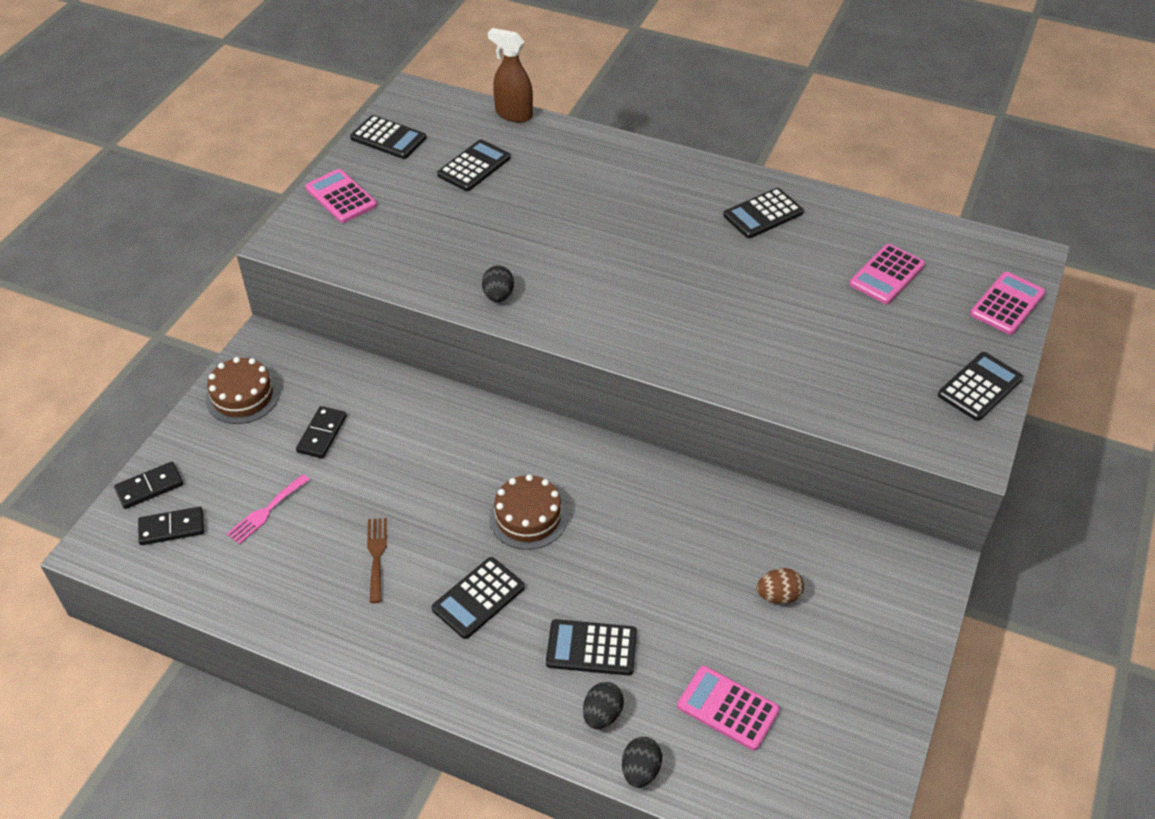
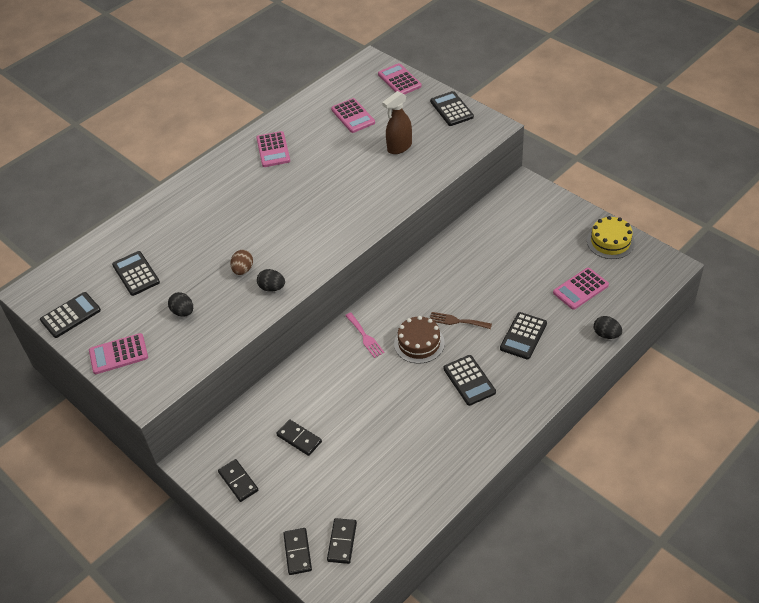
camera: 65 degrees left, 0 degrees up
brown cake [206,357,279,424] -> black domino [218,459,258,502]
pink fork [227,474,310,544] -> pink fork moved to [345,312,385,358]
brown fork [367,518,387,603] -> brown fork moved to [430,312,492,329]
brown spray bottle [488,28,533,122] -> brown spray bottle moved to [382,91,412,154]
black egg [583,682,624,729] -> black egg moved to [168,292,193,317]
black calculator [723,188,804,238] -> pink calculator [256,131,290,167]
brown egg [757,568,804,604] -> brown egg moved to [230,250,253,275]
none -> yellow cake [587,216,635,259]

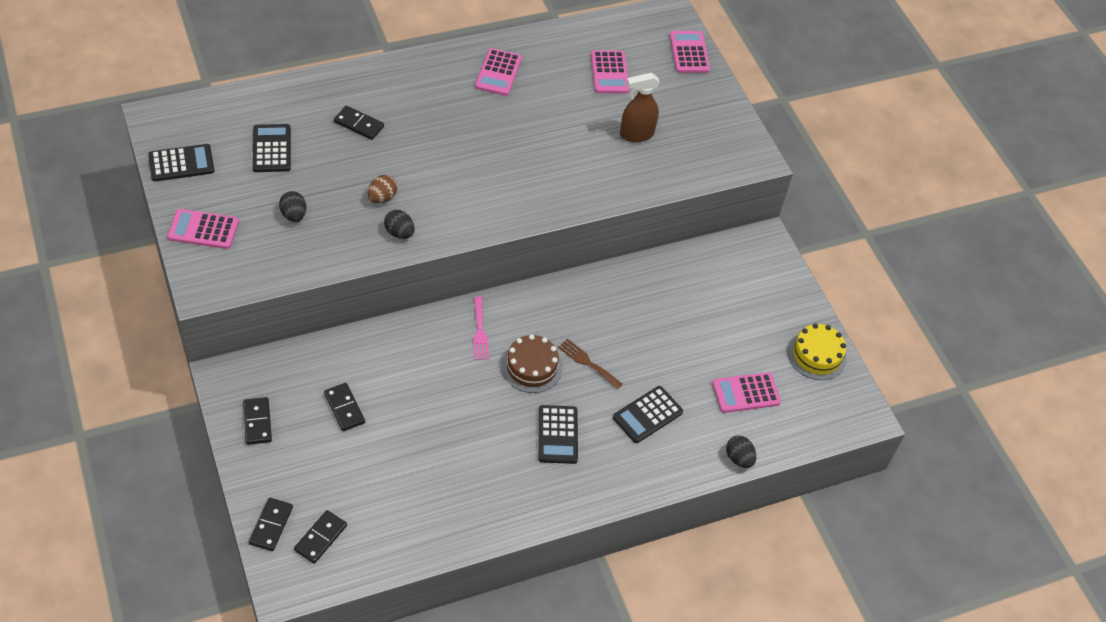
camera: 15 degrees right, 5 degrees up
black calculator [430,91,474,126] -> none
none -> black domino [334,106,384,140]

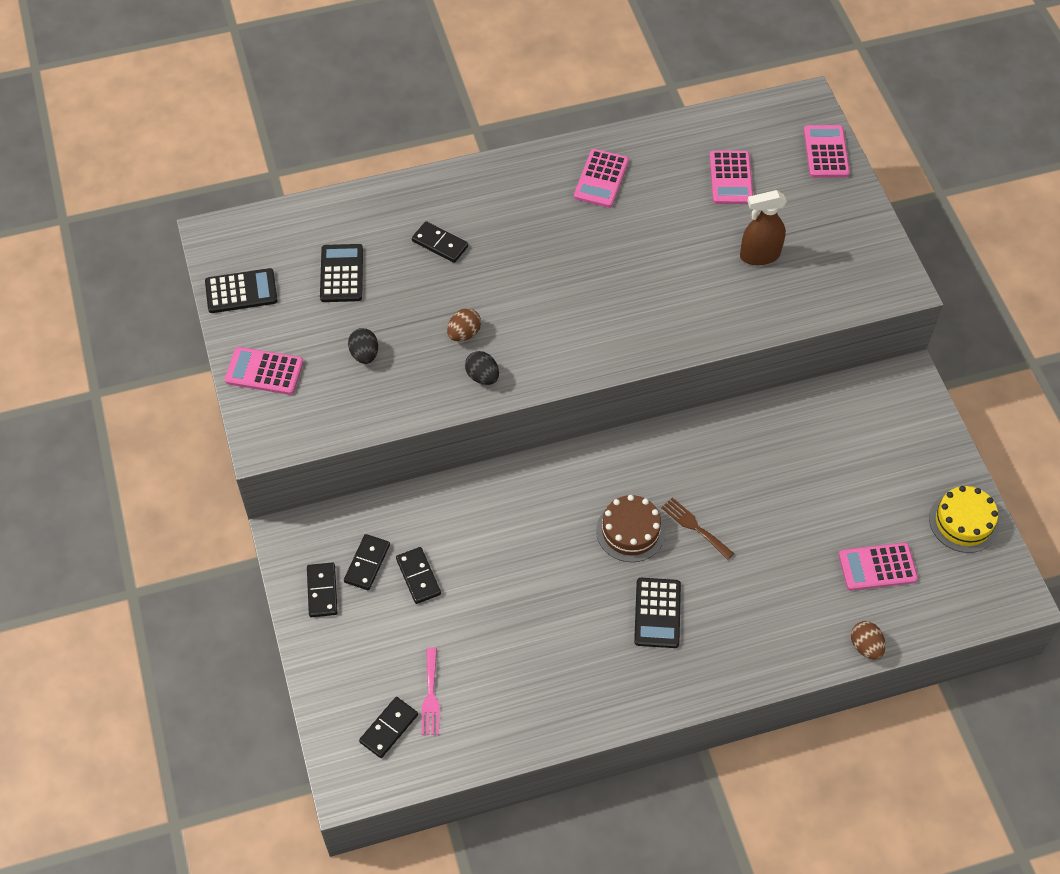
camera: 10 degrees right, 5 degrees up
black domino [249,498,293,551] -> black domino moved to [344,534,390,590]
pink fork [473,296,489,360] -> pink fork moved to [421,648,440,735]
black calculator [613,386,683,443] -> none
black egg [726,436,756,468] -> brown egg [851,621,886,660]

